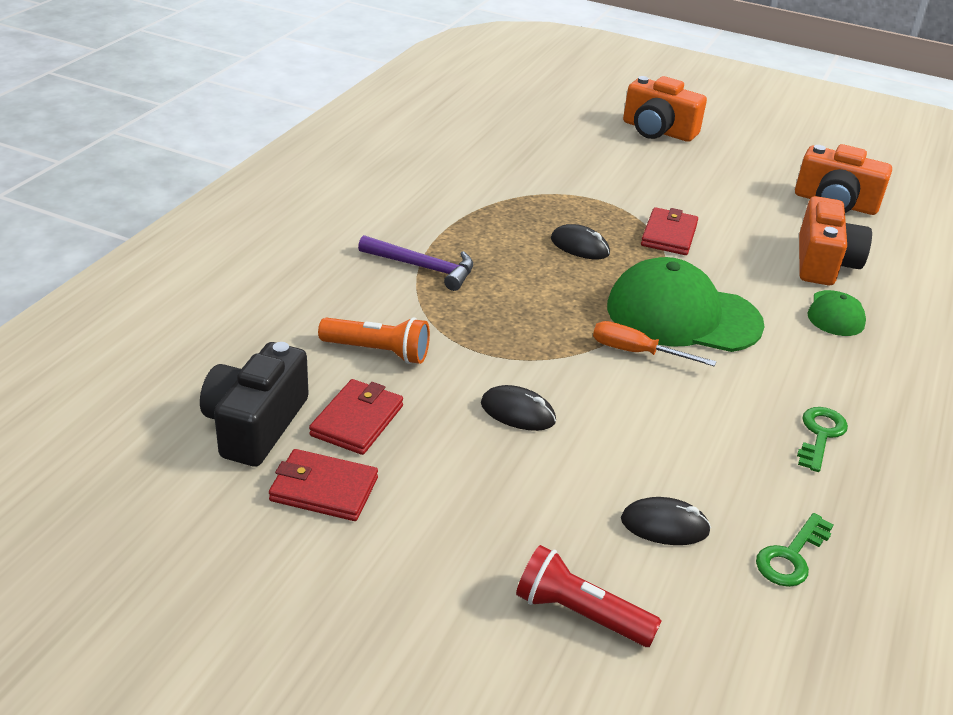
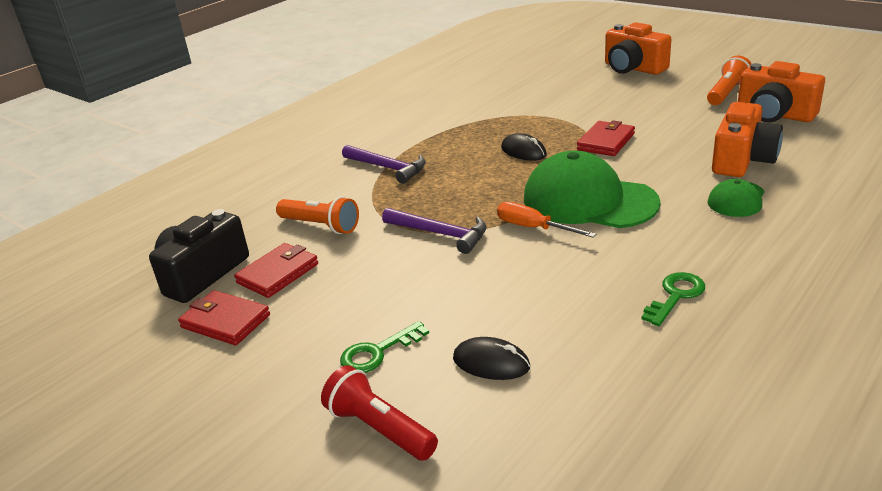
camera: 20 degrees right, 5 degrees down
black mouse [481,385,556,431] -> none
green key [756,513,833,587] -> green key moved to [340,321,429,373]
none -> purple hammer [382,208,487,254]
none -> orange flashlight [707,56,752,105]

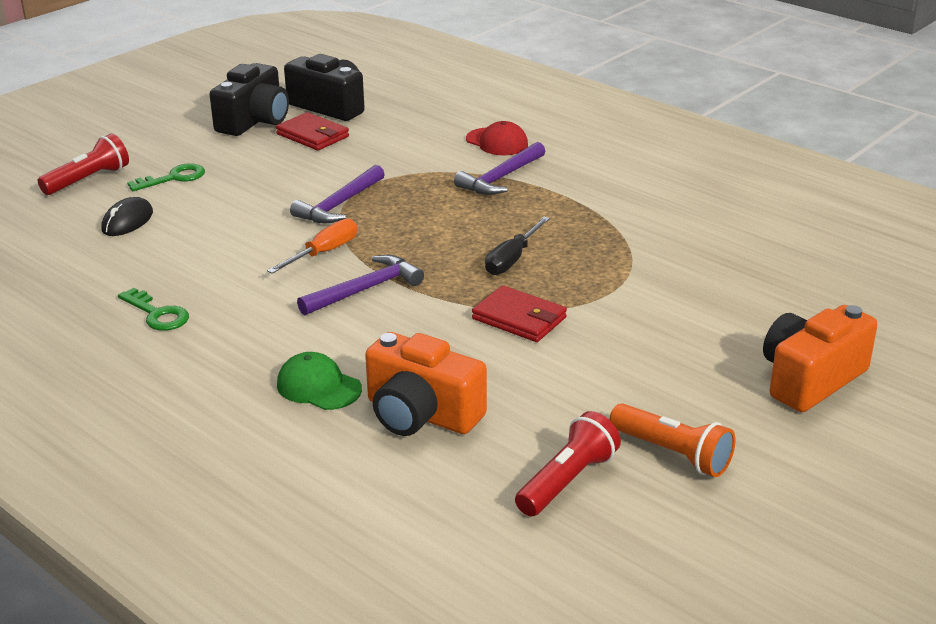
camera: 90 degrees right, 0 degrees up
red wallet [178,290,270,345] -> black camera [209,63,289,136]
orange flashlight [276,196,359,234] -> none
green key [340,321,429,373] -> green key turned 90 degrees clockwise [127,163,205,191]
black mouse [501,133,547,161] -> black screwdriver [485,217,550,275]
green cap [524,151,661,228] -> purple hammer [297,255,424,316]
orange camera [738,61,825,123] -> red flashlight [515,411,621,516]
none -> red cap [466,121,528,155]

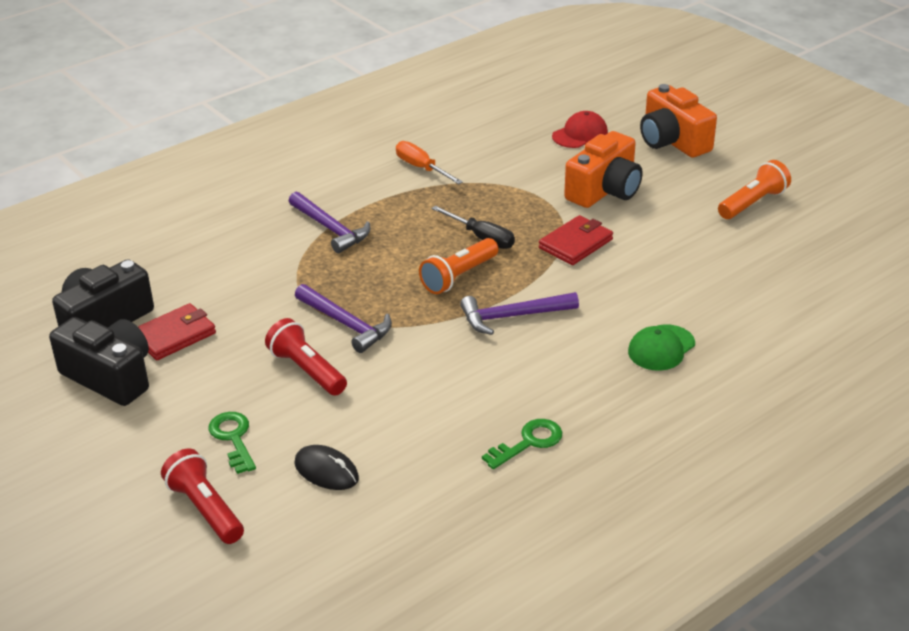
camera: 80 degrees left, 5 degrees up
orange screwdriver [267,219,357,274] -> orange screwdriver moved to [396,141,463,184]
purple hammer [297,255,424,316] -> purple hammer turned 75 degrees counterclockwise [460,292,579,335]
orange camera [365,332,487,436] -> orange camera moved to [564,131,643,208]
red cap [466,121,528,155] -> red cap moved to [552,111,608,148]
red flashlight [515,411,621,516] -> red flashlight moved to [265,318,347,396]
none -> orange flashlight [419,238,499,294]

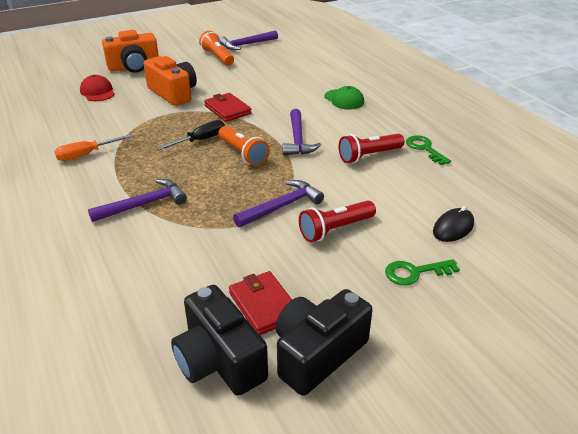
camera: 80 degrees left, 0 degrees up
red flashlight [161,449,244,544] -> red flashlight moved to [339,134,404,163]
none -> purple hammer [220,30,278,50]

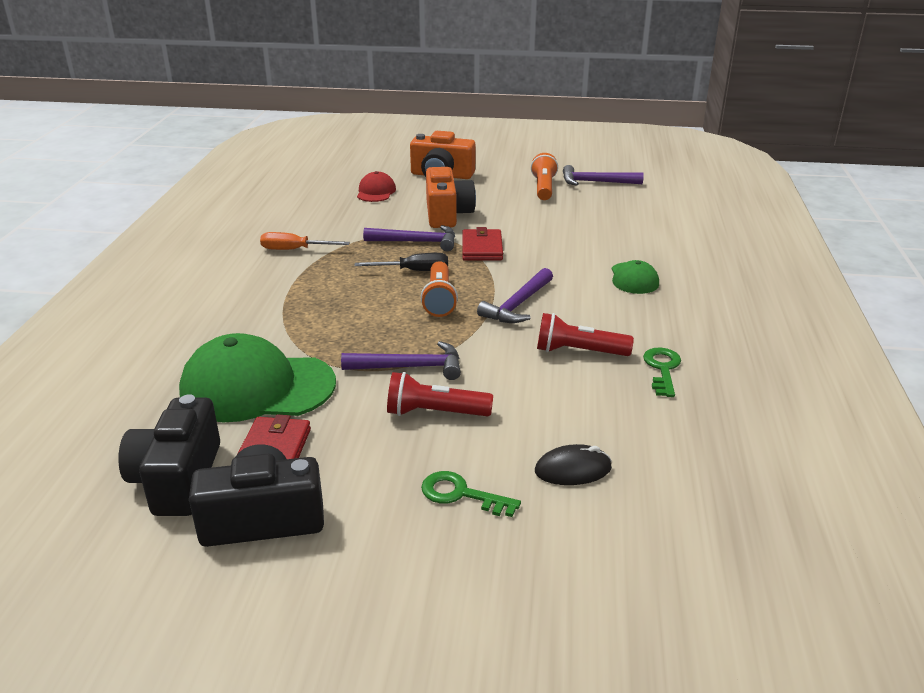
camera: 35 degrees right, 5 degrees down
purple hammer [88,179,187,222] -> purple hammer moved to [363,225,455,251]
none -> green cap [179,333,336,422]

